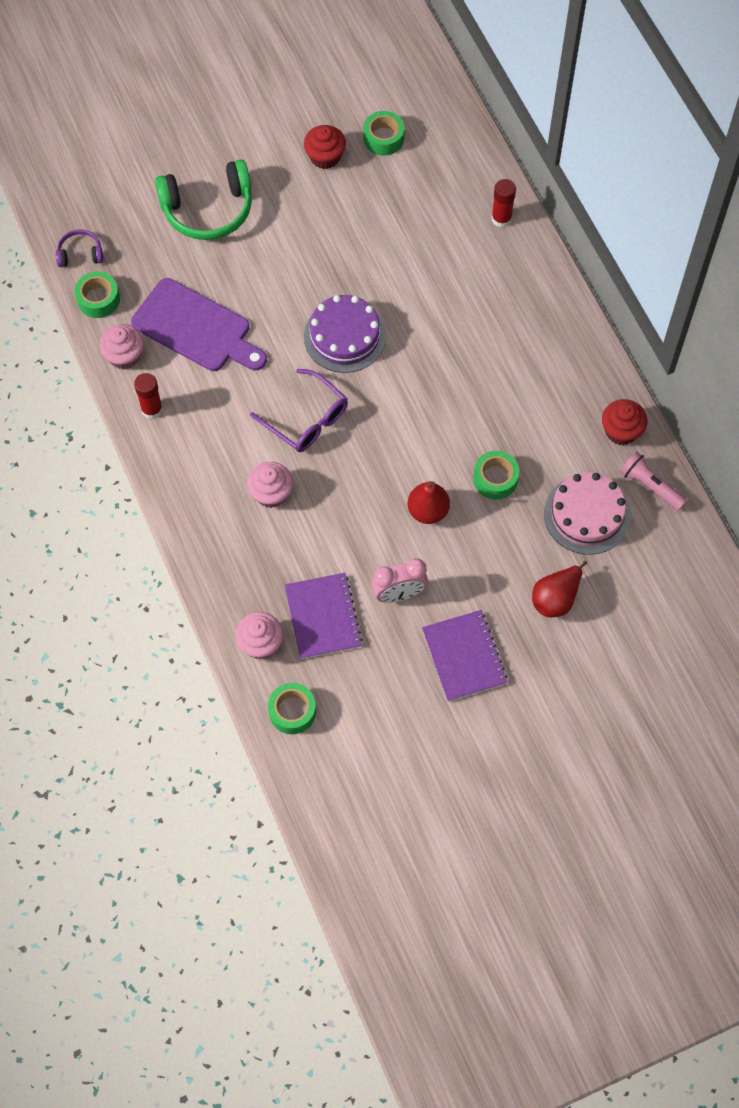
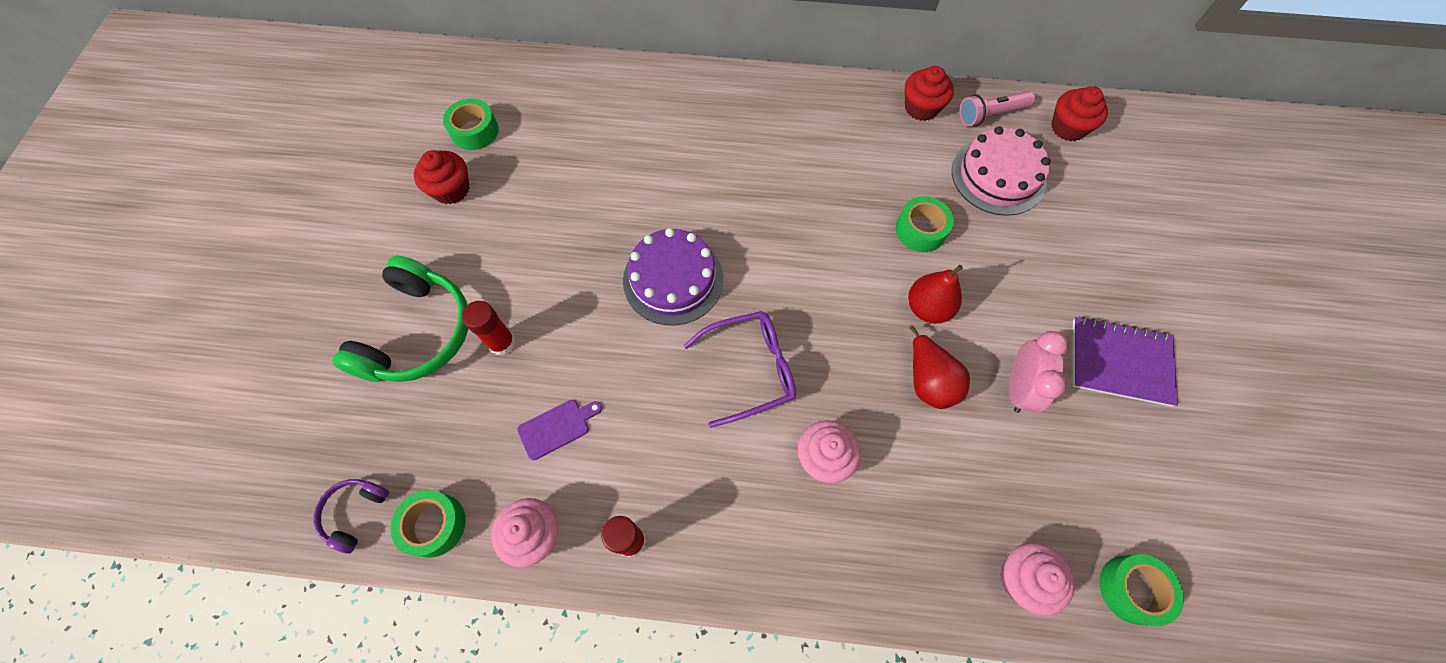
camera: 60 degrees left, 0 degrees up
purple cutting board [131,278,267,371] -> purple cutting board [517,400,602,460], size x0.44
purple notebook [285,573,363,659] -> none
red glue stick [491,179,516,227] -> red glue stick moved to [462,301,516,356]
red pear [532,561,587,617] -> red pear moved to [909,325,970,409]
none -> red cupcake [1051,86,1108,141]

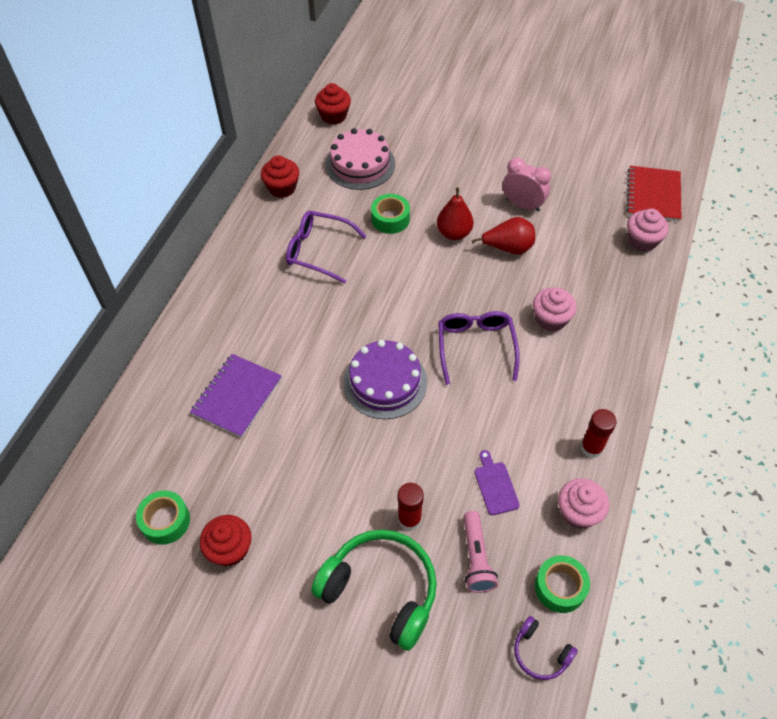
camera: 75 degrees left, 10 degrees down
pink flashlight [960,91,1035,127] -> pink flashlight moved to [463,511,498,593]
purple notebook [1073,317,1178,407] -> purple notebook moved to [190,354,282,438]
green tape [1099,554,1184,626] -> red notebook [626,166,681,222]
none -> purple glasses [286,211,367,284]

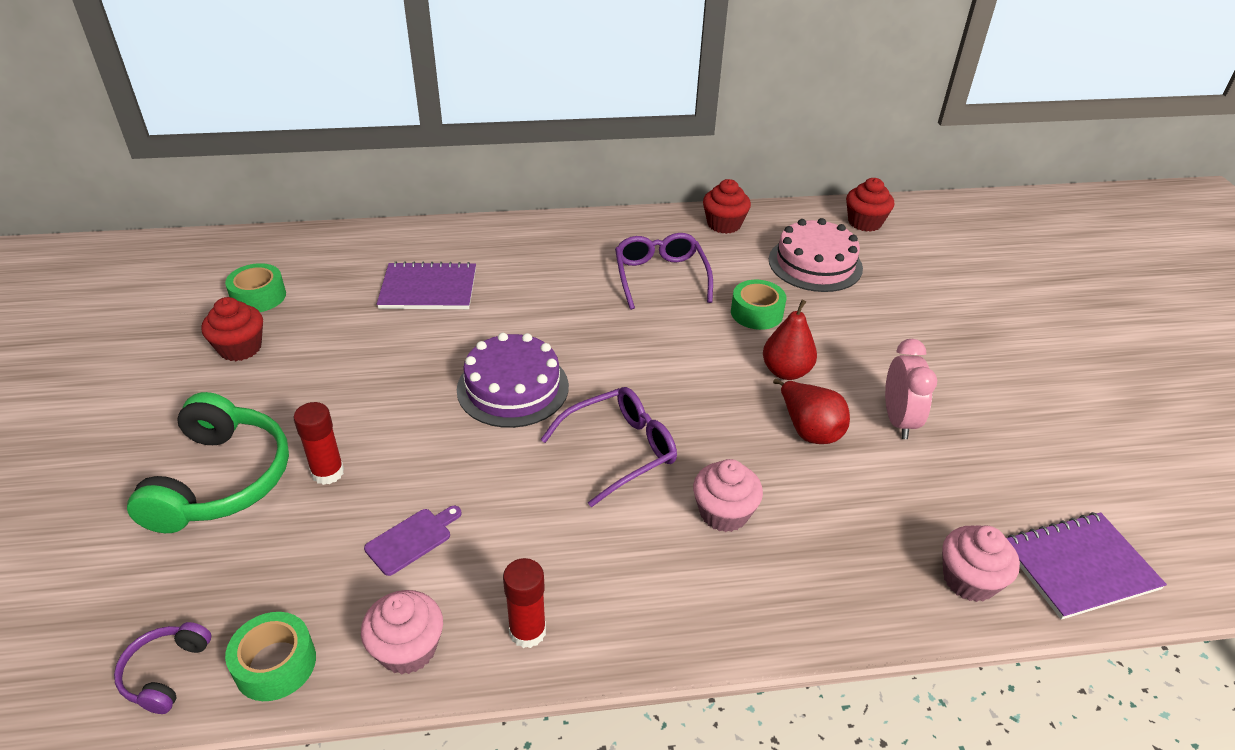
camera: 60 degrees right, 15 degrees down
pink flashlight [463,511,498,593] -> none
red notebook [626,166,681,222] -> purple notebook [1007,512,1167,620]

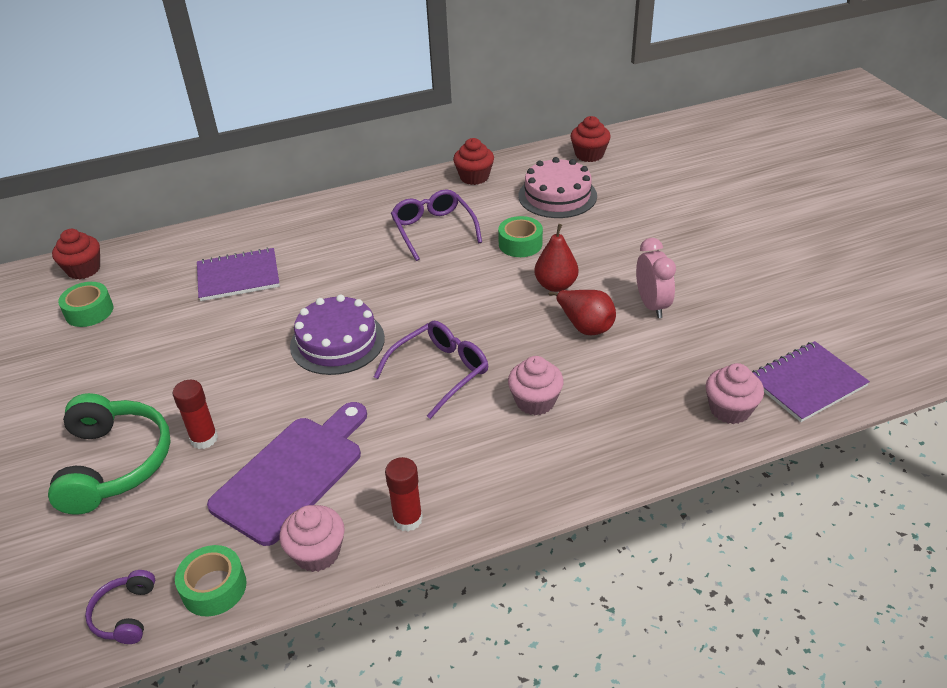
camera: 10 degrees left, 0 degrees up
red cupcake [201,297,263,361] -> red cupcake moved to [52,229,100,279]
purple cutting board [364,506,462,576] -> purple cutting board [207,402,367,546], size x2.26

